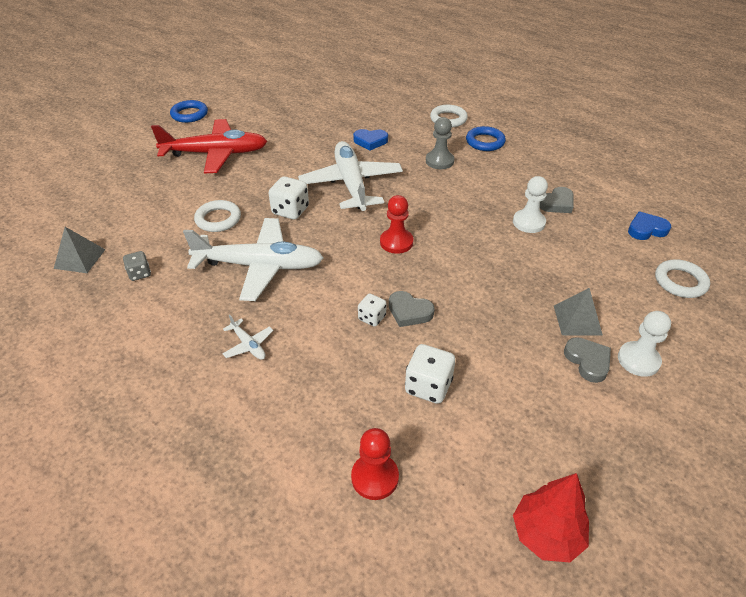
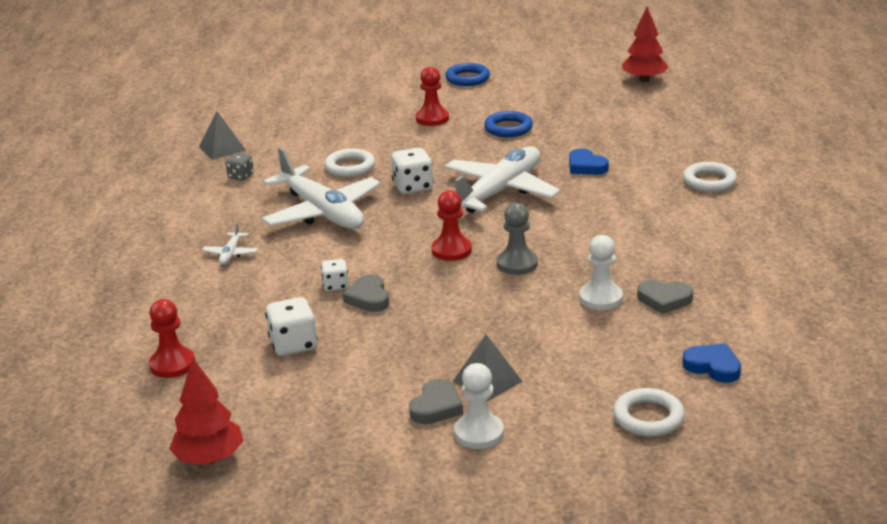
camera: 50 degrees right, 15 degrees down
red plane [151,119,267,173] -> red pawn [416,67,449,126]
grey pawn [426,117,454,169] -> grey pawn moved to [497,203,538,275]
blue ring [466,126,506,151] -> blue ring moved to [484,111,533,137]
none -> red tree [622,7,668,82]

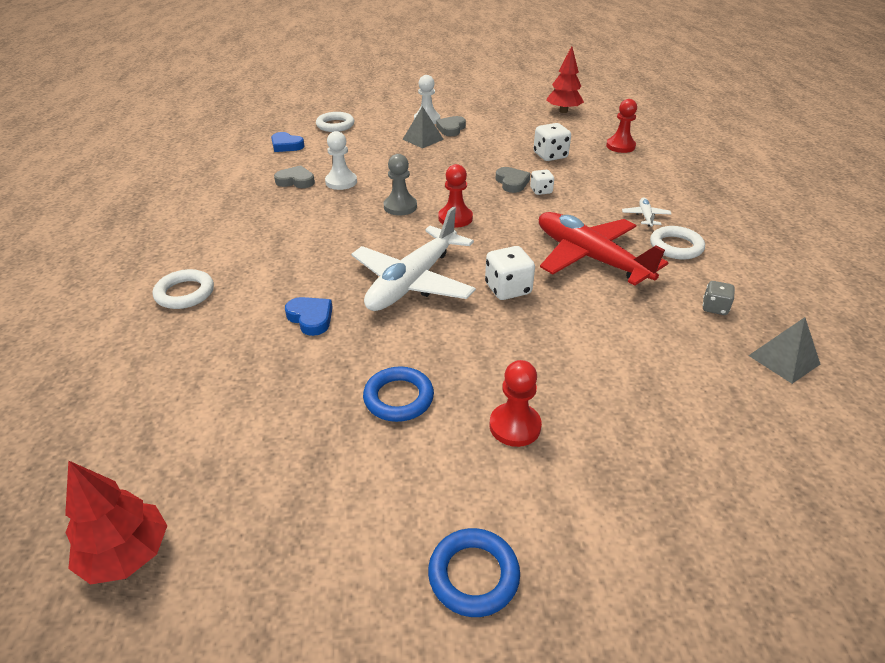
camera: 175 degrees right, 10 degrees up
white plane [262,147,381,229] -> red plane [539,212,668,286]
white ring [324,149,375,177] -> white ring moved to [650,226,705,260]

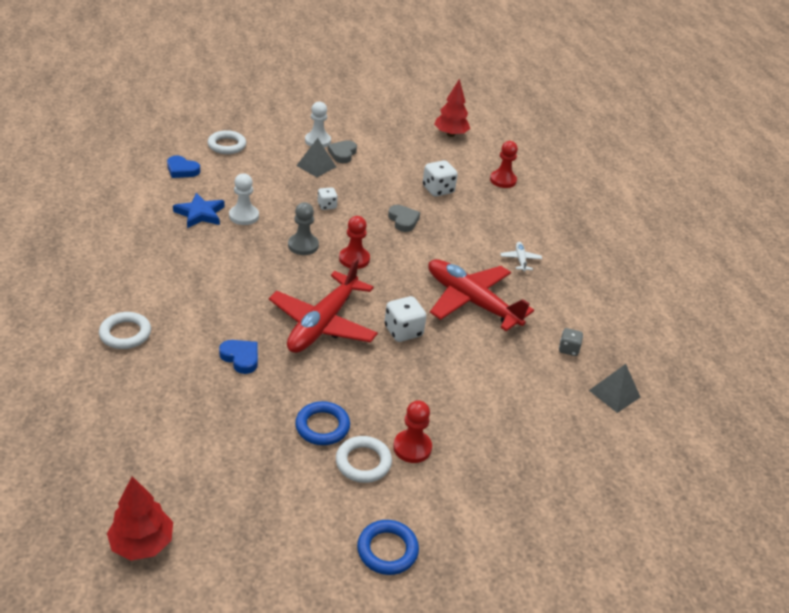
camera: 10 degrees left, 0 degrees up
grey heart [274,165,315,188] -> blue star [173,193,225,228]
white plane [351,207,476,311] -> red plane [269,258,378,353]
white dice [530,170,554,195] -> white dice moved to [318,187,338,210]
white ring [650,226,705,260] -> white ring moved to [336,436,392,483]

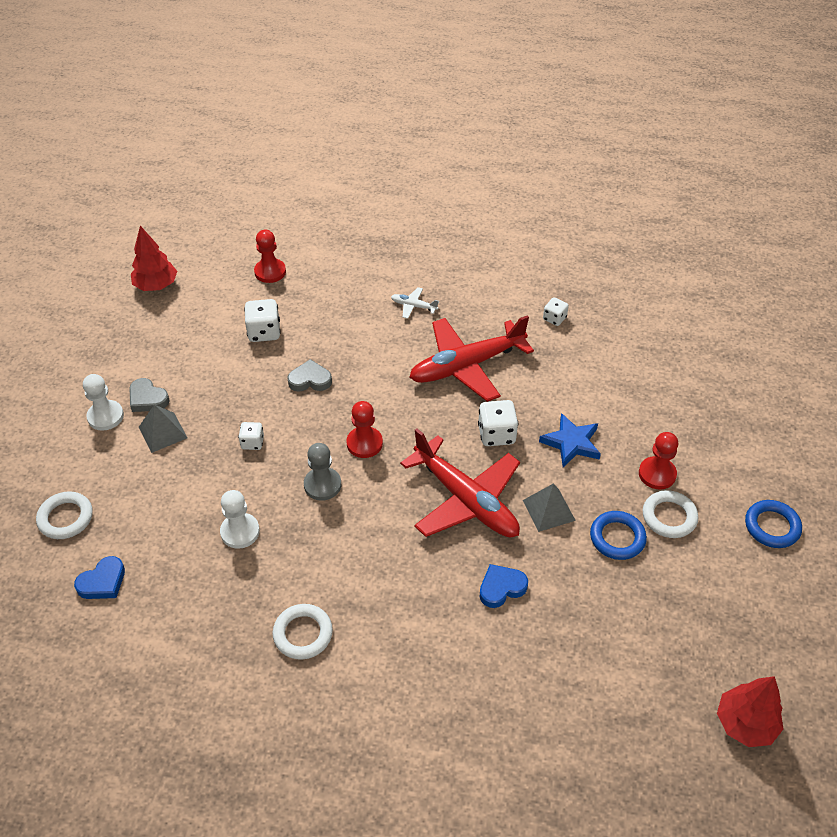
camera: 65 degrees left, 10 degrees up
white ring [99,312,151,349] -> white ring moved to [272,604,333,660]
blue star [173,193,225,228] -> blue star moved to [539,413,601,467]
grey dice [559,328,583,356] -> white dice [543,297,569,326]
grey pyramid [589,364,641,413] -> grey pyramid moved to [523,483,576,532]

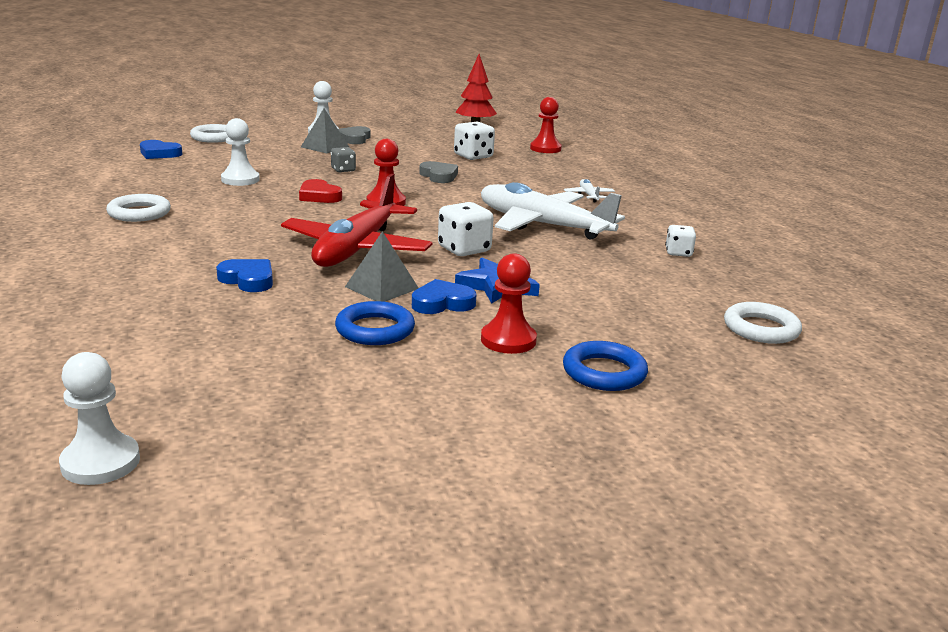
camera: 60 degrees right, 25 degrees down
white dice [238,422,264,450] -> grey dice [331,147,356,172]
grey pawn [304,443,341,501] -> red heart [299,179,342,203]
red plane [409,315,534,402] -> white plane [481,182,625,239]
white ring [643,490,698,538] -> white ring moved to [724,302,802,344]
red tree [717,676,784,747] -> white pawn [59,352,140,485]
blue ring [745,500,802,548] -> blue ring moved to [563,341,648,391]
none -> blue heart [412,279,477,314]

